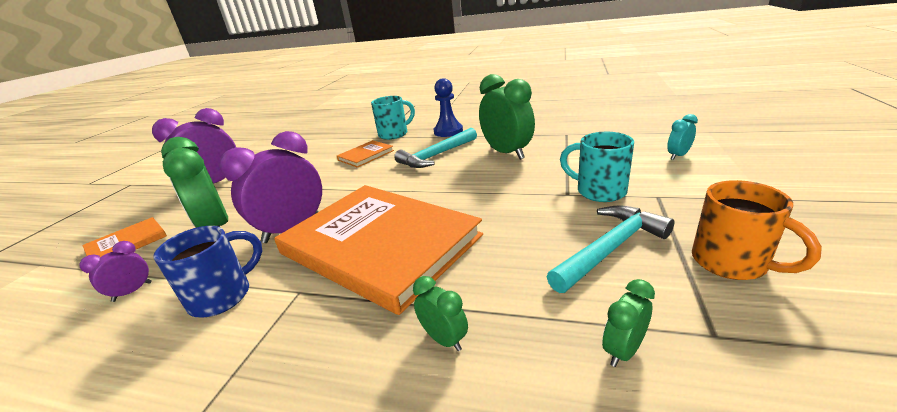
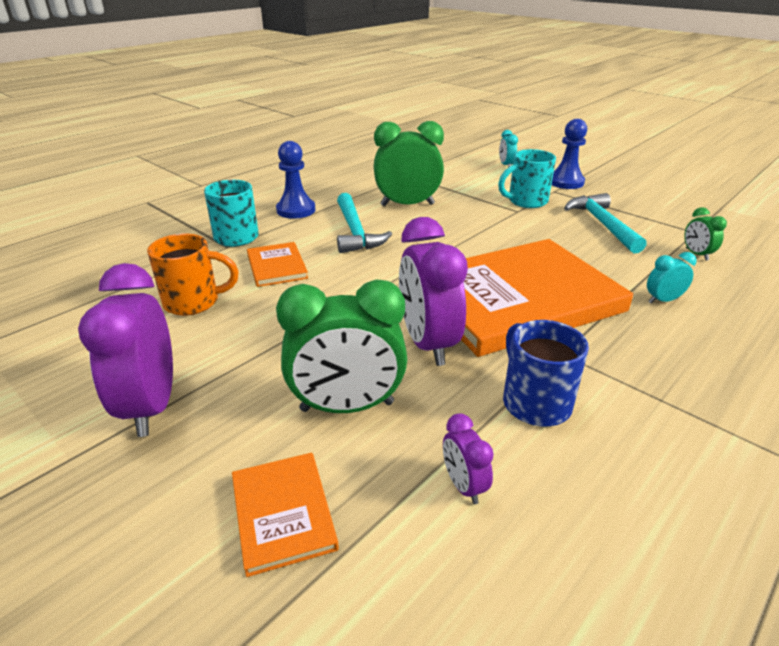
camera: 65 degrees left, 5 degrees up
green clock [413,276,468,351] -> turquoise clock [647,252,697,303]
orange mug [692,180,822,280] -> orange mug moved to [147,234,239,316]
none -> blue pawn [552,119,587,189]

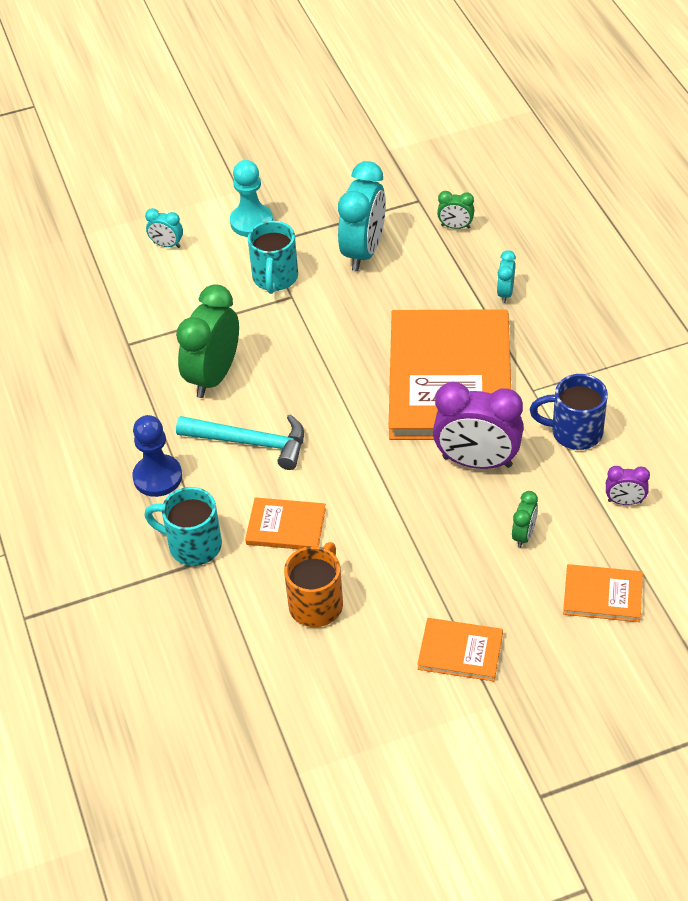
camera: 60 degrees left, 15 degrees up
purple clock [78,263,173,437] -> orange book [417,618,503,681]
green clock [276,279,407,413] -> green clock [512,491,538,548], size x0.47
blue pawn [552,119,587,189] -> turquoise pawn [230,160,273,237]
turquoise hammer [564,193,647,253] -> turquoise clock [338,161,386,271]

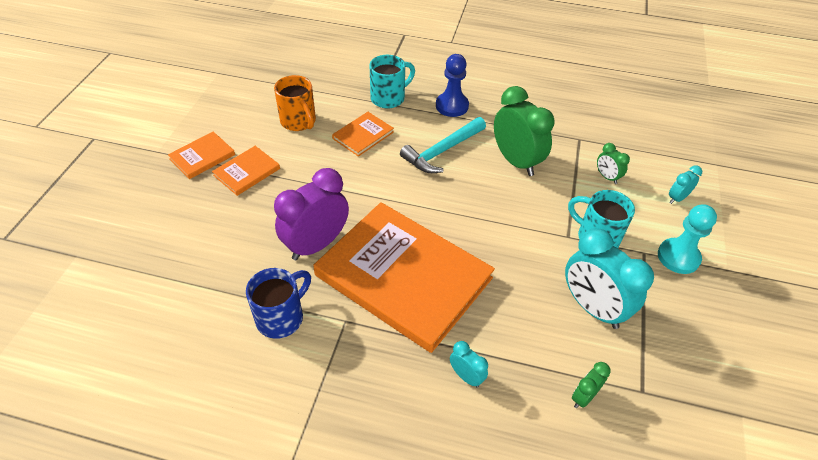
camera: 120 degrees right, 0 degrees up
green clock [512,491,538,548] -> green clock moved to [597,143,630,184]
orange book [563,564,643,622] -> orange book moved to [212,146,280,196]
purple clock [606,466,650,505] -> none

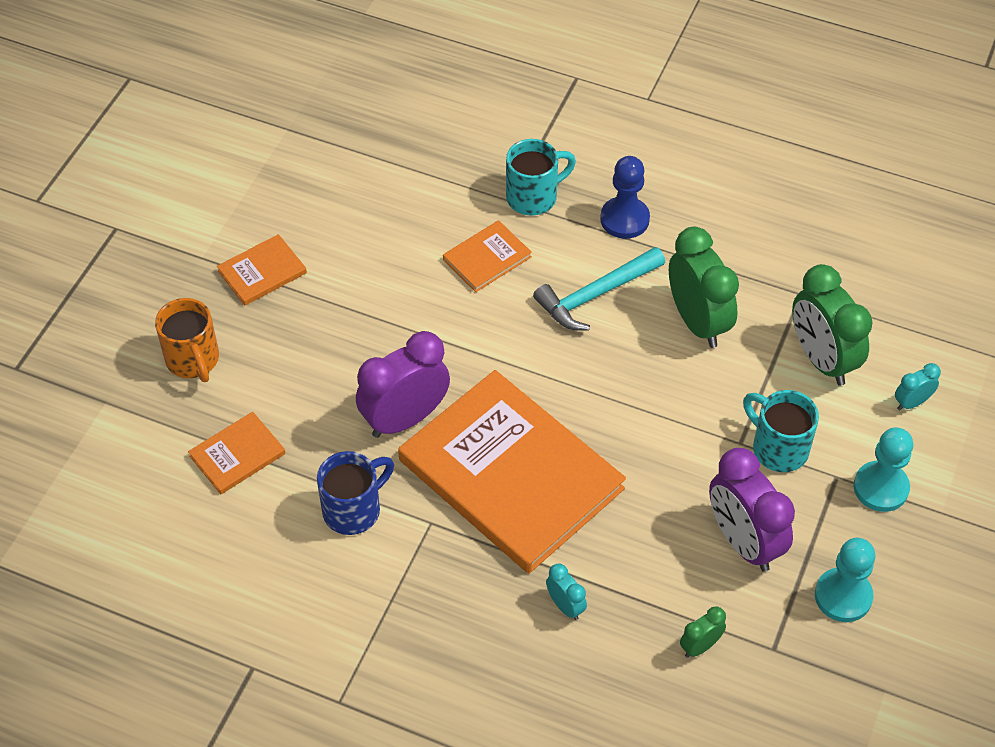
camera: 10 degrees right, 5 degrees up
orange book [212,146,280,196] -> orange book moved to [188,412,286,494]
orange mug [274,75,316,131] -> orange mug moved to [155,298,219,382]
turquoise clock [565,228,654,329] -> purple clock [709,448,795,572]
green clock [597,143,630,184] -> green clock [792,264,873,386], size x2.11
none -> turquoise pawn [815,538,875,622]

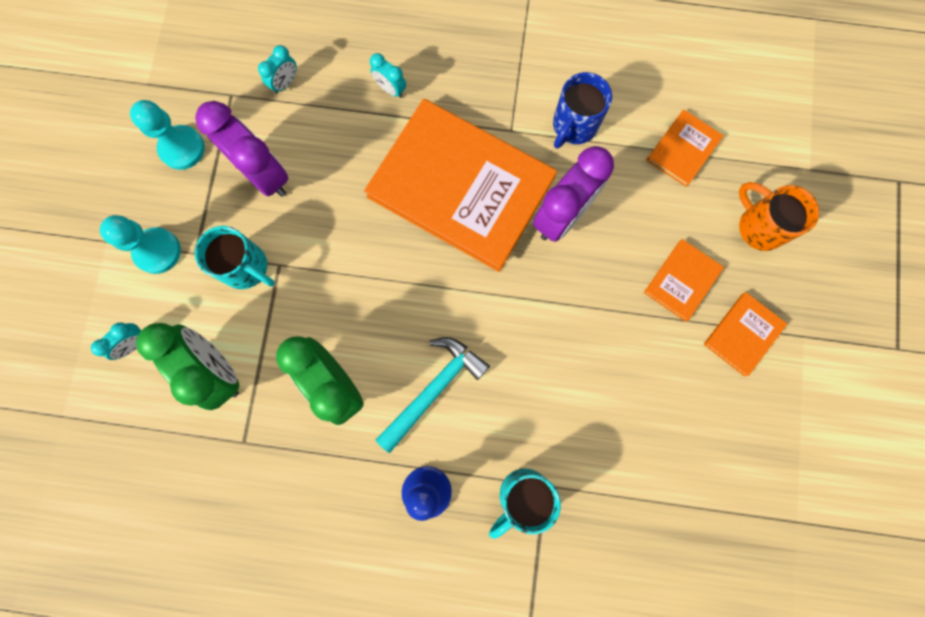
camera: 165 degrees right, 25 degrees up
orange book [443,220,532,292] -> orange book moved to [644,239,724,321]
green clock [680,606,726,658] -> turquoise clock [258,45,297,94]

